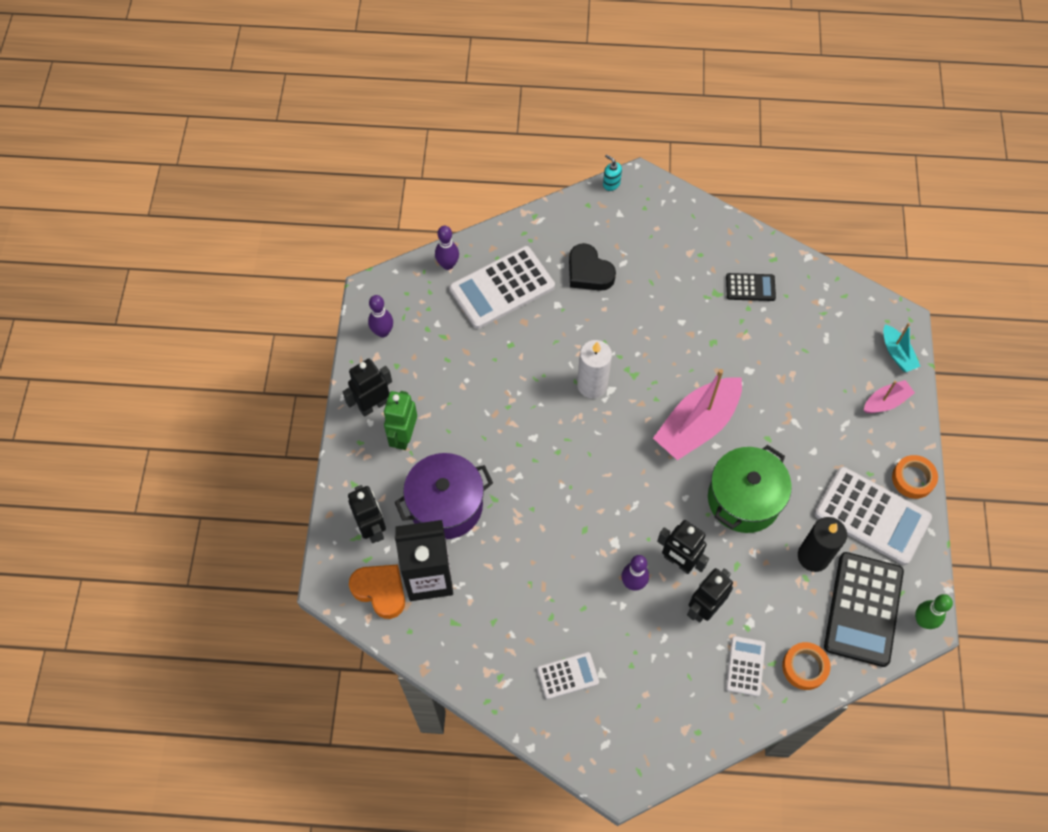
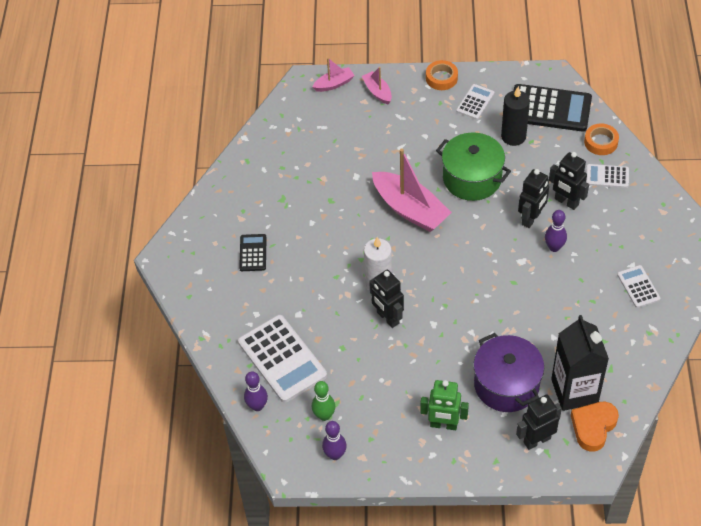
camera: 90 degrees left, 10 degrees down
black robot [343,359,392,417] -> black robot moved to [369,270,404,328]
black heart [569,243,616,291] -> none
turquoise soap dispenser [603,154,622,191] -> none
black calculator [726,273,776,301] -> black calculator moved to [239,234,267,271]
white calculator [815,467,932,565] -> white calculator [456,84,494,120], size x0.52
turquoise boat [883,323,921,372] -> pink boat [312,57,355,92]
green bowling pin [915,594,953,629] -> green bowling pin moved to [312,381,335,421]

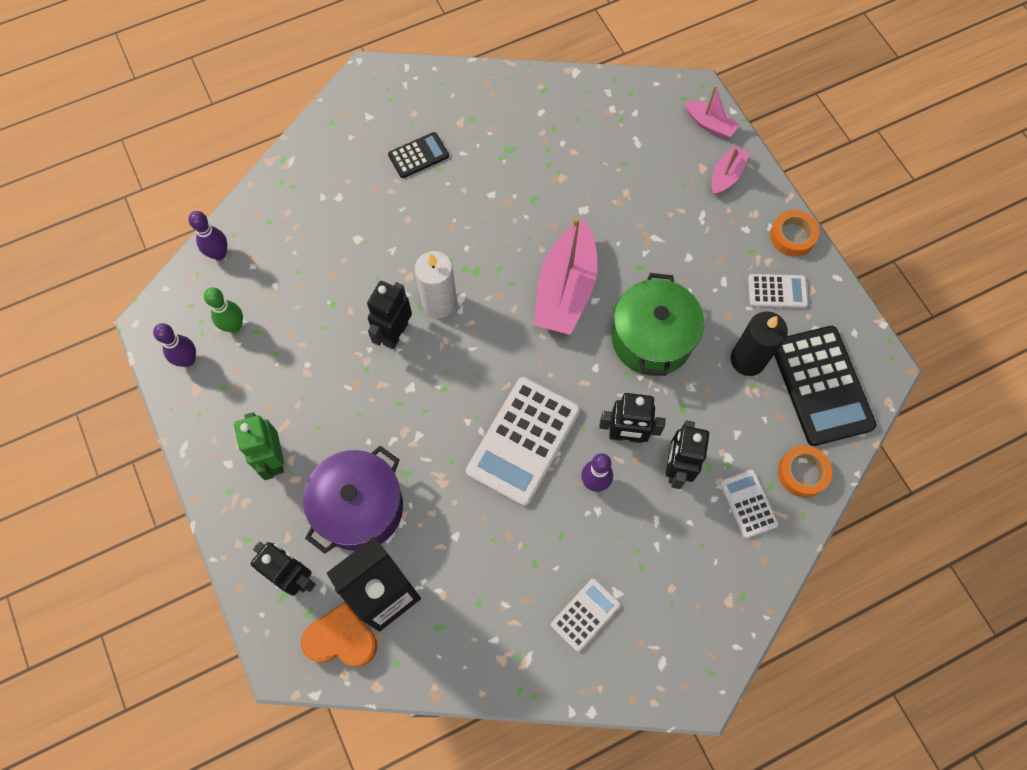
camera: 60 degrees right, 15 degrees up
white calculator [238,315,327,403] -> white calculator moved to [466,377,580,506]

